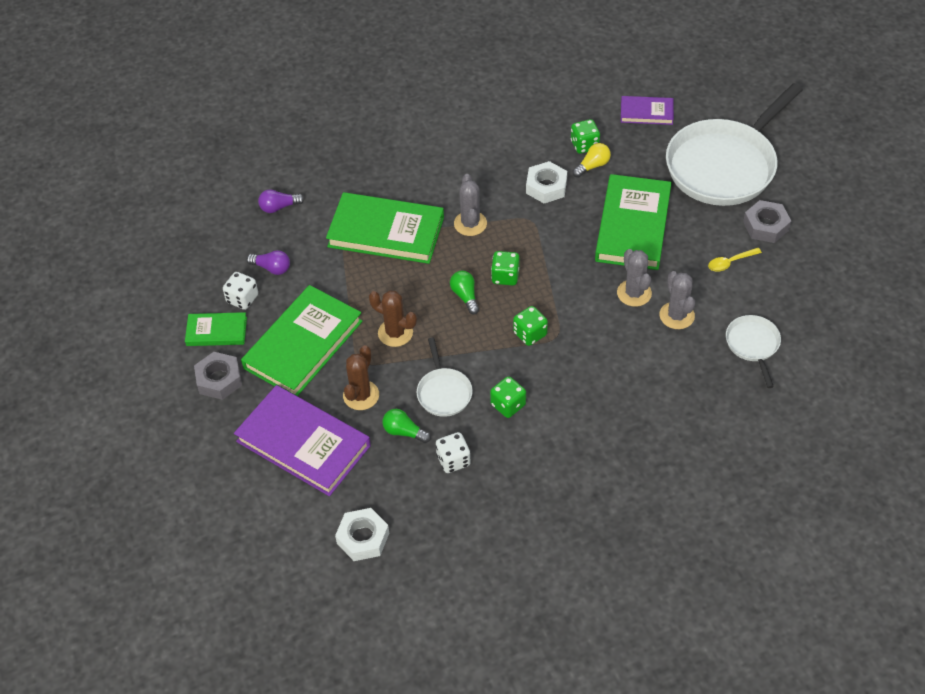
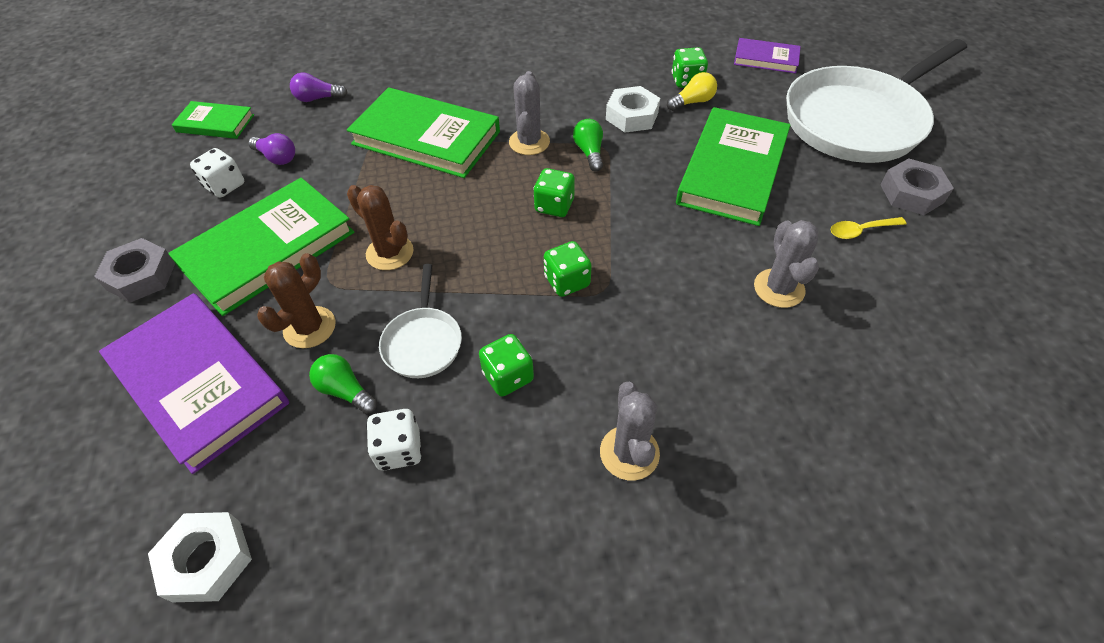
camera: 10 degrees right, 0 degrees up
green book [185,312,247,346] -> green book moved to [172,101,254,139]
green light bulb [450,271,479,315] -> green light bulb moved to [573,119,603,171]
grey cactus [617,249,652,307] -> grey cactus moved to [600,382,660,480]
white pan [726,315,781,388] -> none

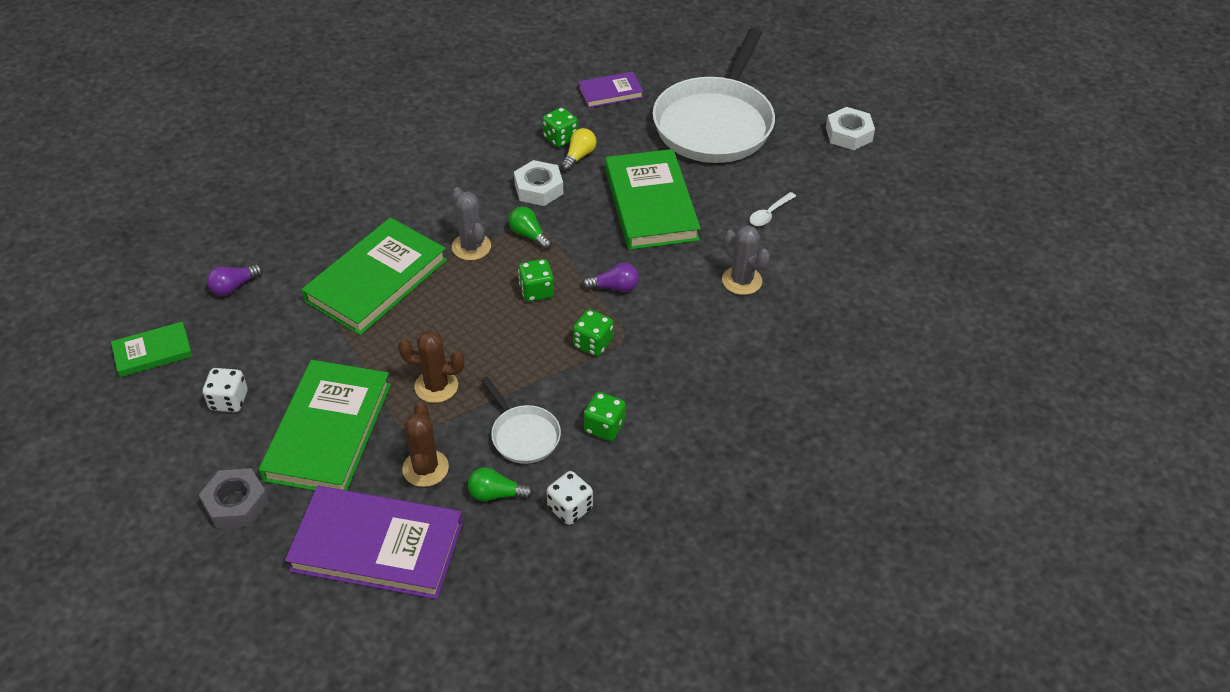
camera: 35 degrees left, 5 degrees down
white nut [148,512,252,602] -> white nut moved to [826,107,875,150]
purple light bulb [248,133,295,165] -> purple light bulb moved to [582,263,639,292]
green book [347,87,500,178] -> green book turned 45 degrees counterclockwise [302,218,447,335]
grey cactus [600,382,660,480] -> none
yellow spoon [831,217,907,239] -> white spoon [749,192,796,226]
grey nut [880,158,954,215] -> none

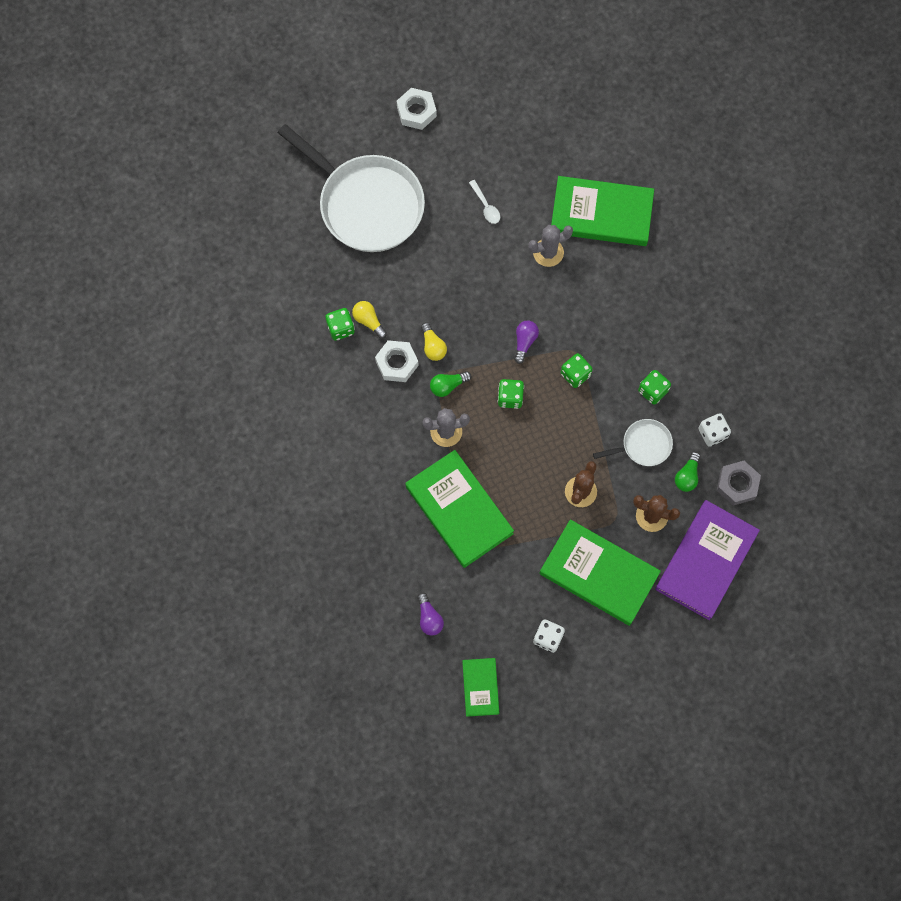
camera: 70 degrees left, 25 degrees up
grey nut [199,468,269,529] -> grey nut moved to [717,461,761,506]
purple book [578,72,643,108] -> none
green book [605,149,701,250] -> green book moved to [551,176,654,246]
none -> yellow light bulb [421,322,447,361]

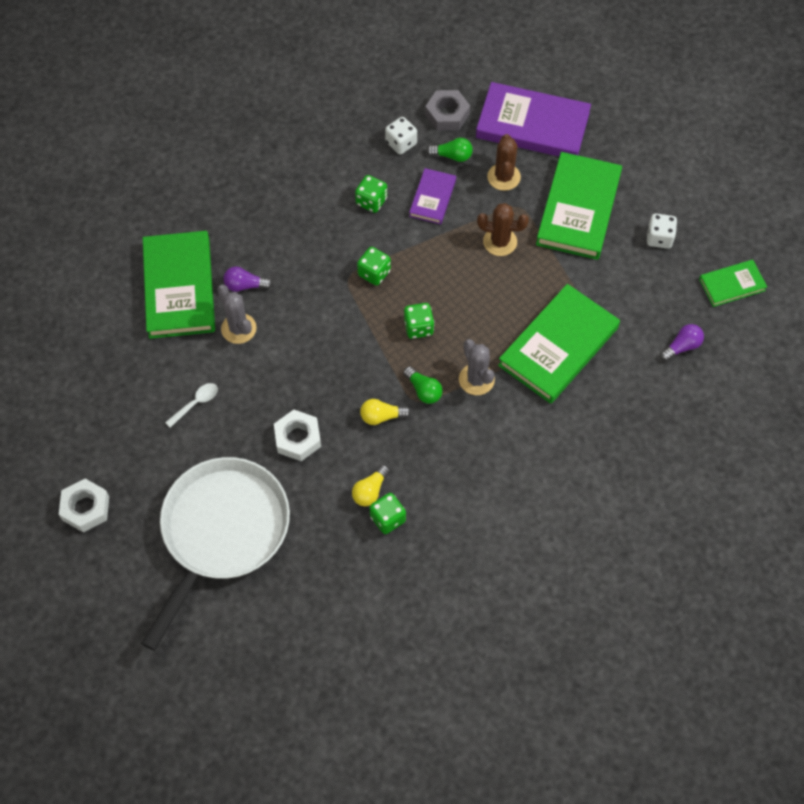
camera: 105 degrees left, 10 degrees down
white nut [375,340,419,382] -> white nut moved to [274,410,321,461]
yellow light bulb [421,322,447,361] -> yellow light bulb turned 150 degrees counterclockwise [360,399,411,425]
purple light bulb [514,321,539,364] -> purple light bulb moved to [223,267,273,292]
white pan [593,419,673,466] -> purple book [409,168,456,225]

